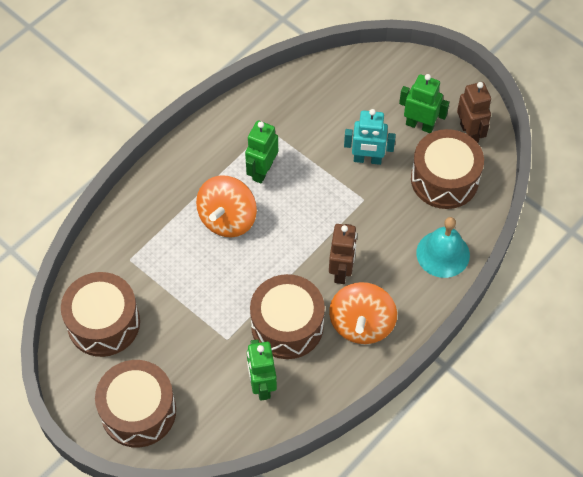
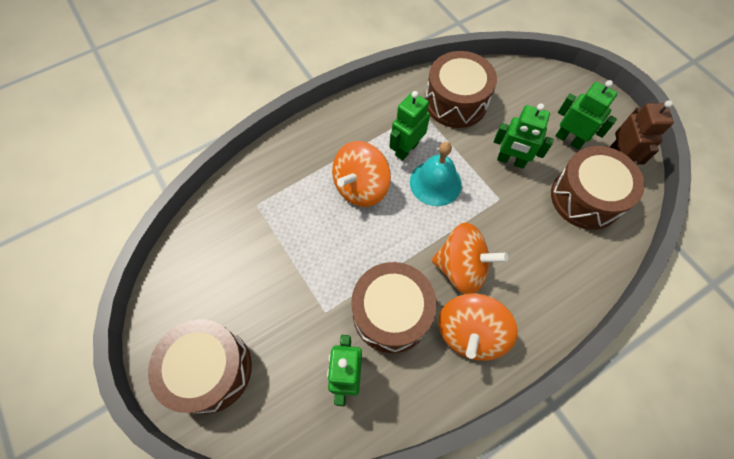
camera: 15 degrees right, 5 degrees up
brown drum [61,272,140,357] -> brown drum moved to [425,51,497,128]
brown robot [329,224,357,284] -> orange spinning top [432,222,508,294]
turquoise robot [344,109,396,165] -> green robot [494,103,554,169]
turquoise bell [416,217,470,278] -> turquoise bell moved to [410,142,462,206]

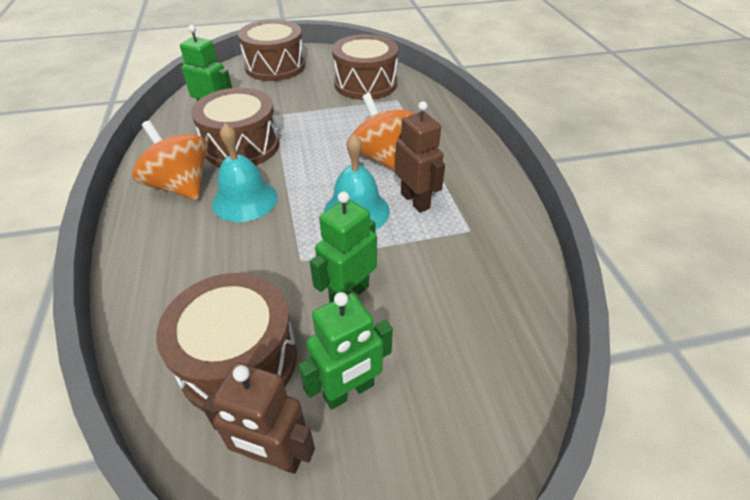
camera: 110 degrees right, 20 degrees down
green robot [389,91,430,161] -> brown robot [395,101,445,213]
brown drum [425,51,497,128] -> brown drum moved to [332,34,398,100]
orange spinning top [432,222,508,294] -> turquoise bell [212,123,278,222]

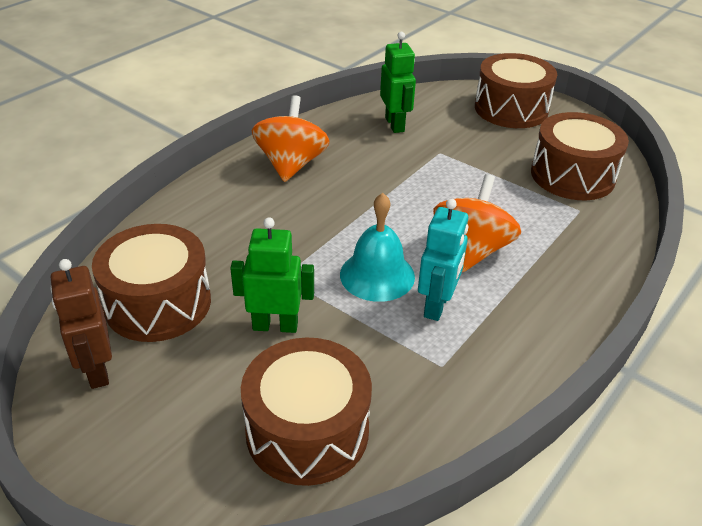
camera: 50 degrees right, 5 degrees down
brown drum [191,88,280,167] -> brown drum moved to [241,337,372,486]
turquoise bell [212,123,278,222] -> none
green robot [298,292,393,410] -> none
brown robot [395,101,445,213] -> turquoise robot [418,199,469,321]

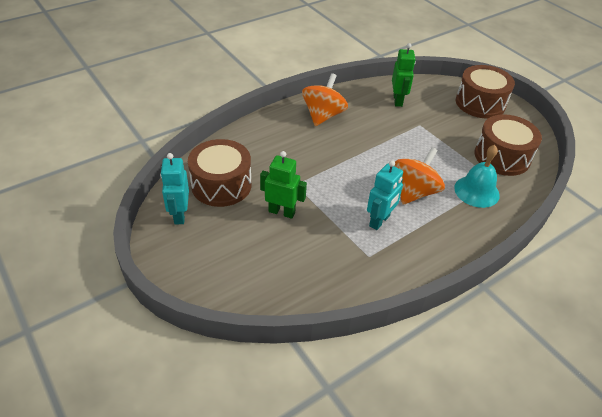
camera: 15 degrees right, 5 degrees up
brown robot [50,259,112,389] -> turquoise robot [160,153,189,224]
brown drum [241,337,372,486] -> none
turquoise bell [340,193,415,302] -> turquoise bell moved to [454,145,500,208]

